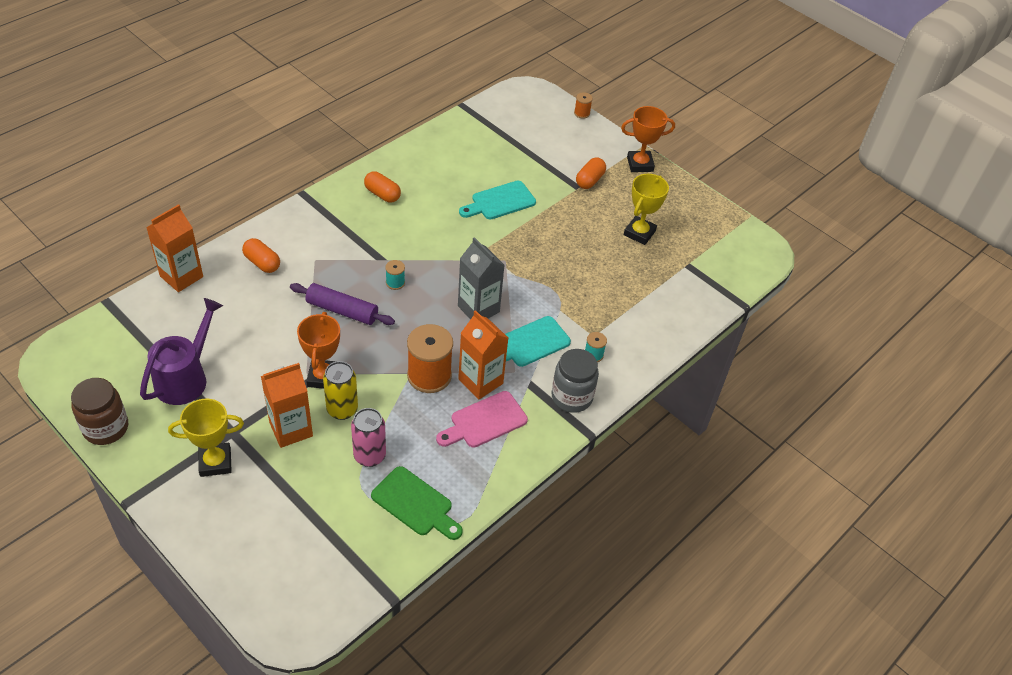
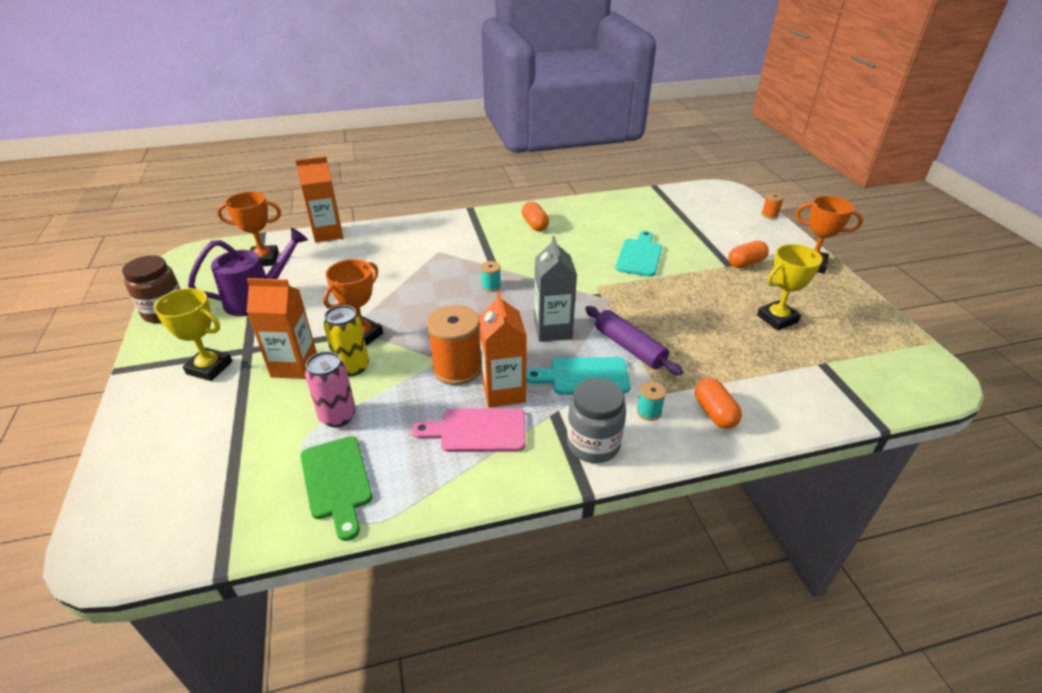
camera: 35 degrees right, 10 degrees down
orange capsule [242,238,280,273] -> orange capsule moved to [695,378,742,429]
purple rolling pin [290,283,395,325] -> purple rolling pin moved to [585,306,683,375]
turquoise cutting board [459,181,536,220] -> turquoise cutting board turned 105 degrees clockwise [616,231,662,277]
none -> orange trophy [217,191,281,266]

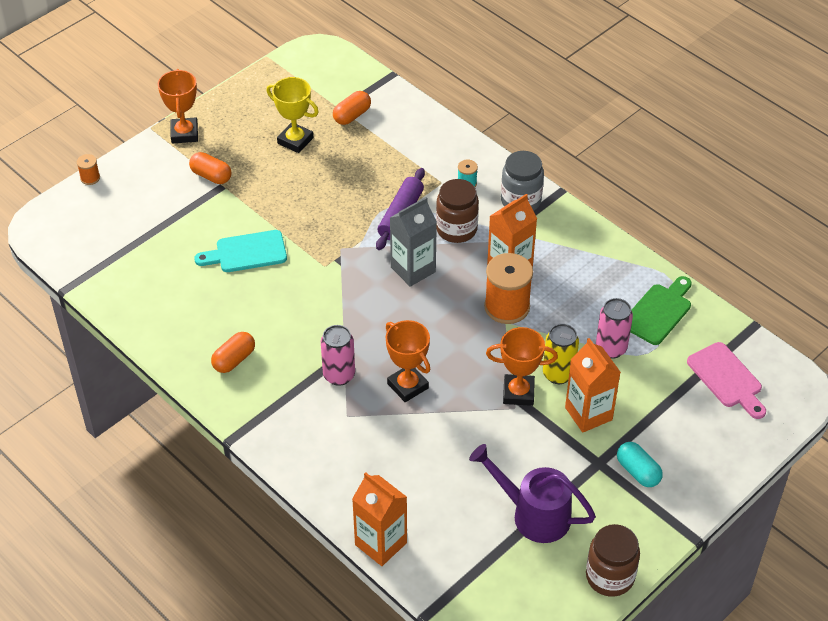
camera: 120 degrees left, 10 degrees up
yellow trophy [154,288,232,381] -> turquoise capsule [617,442,663,487]
orange trophy [217,191,281,266] -> orange trophy moved to [386,320,430,402]
pink cutting board [412,408,526,452] -> pink cutting board moved to [687,342,766,419]
turquoise spool [481,261,501,292] -> none
turquoise cutting board [526,357,631,395] -> brown jar [436,179,479,243]
orange capsule [695,378,742,429] -> orange capsule moved to [333,91,371,125]
none -> pink can [321,325,355,386]

